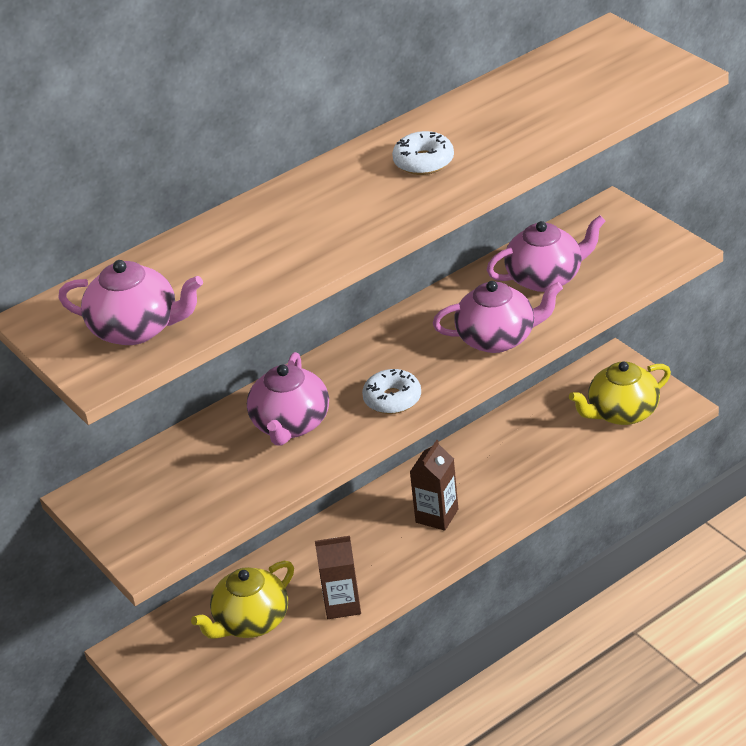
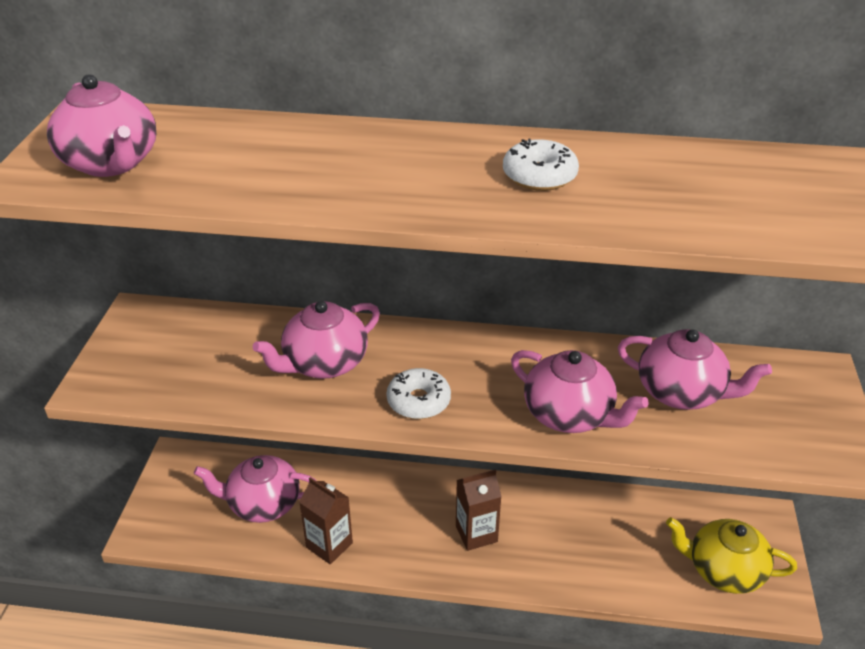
camera: 40 degrees right, 0 degrees up
yellow teapot [191,561,294,639] -> pink teapot [194,455,317,523]

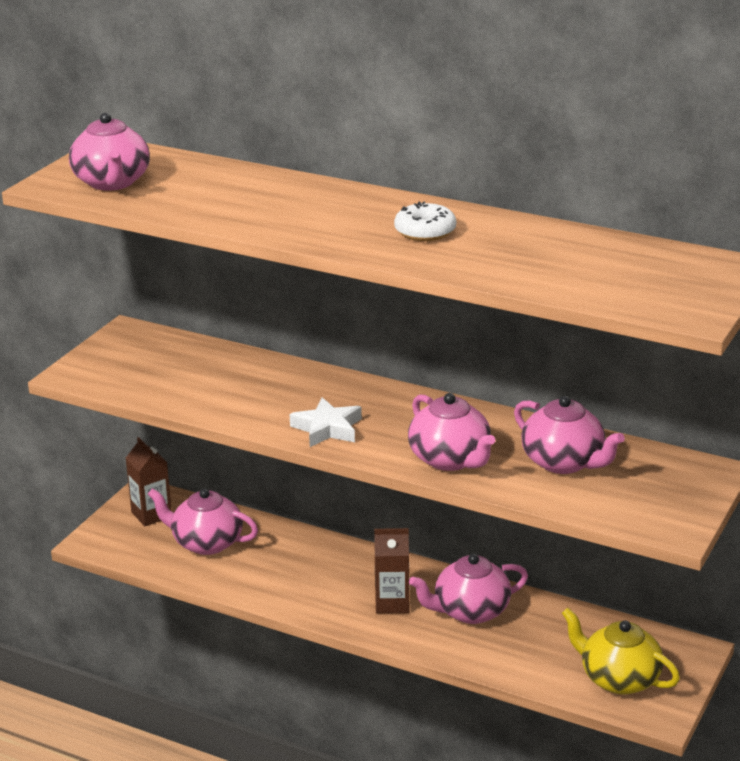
camera: 20 degrees right, 10 degrees down
pink teapot [253,301,380,379] -> pink teapot moved to [409,554,528,624]
brown carton [299,477,353,564] -> brown carton moved to [126,437,172,526]
white donut [386,368,451,419] -> white star [290,397,362,447]

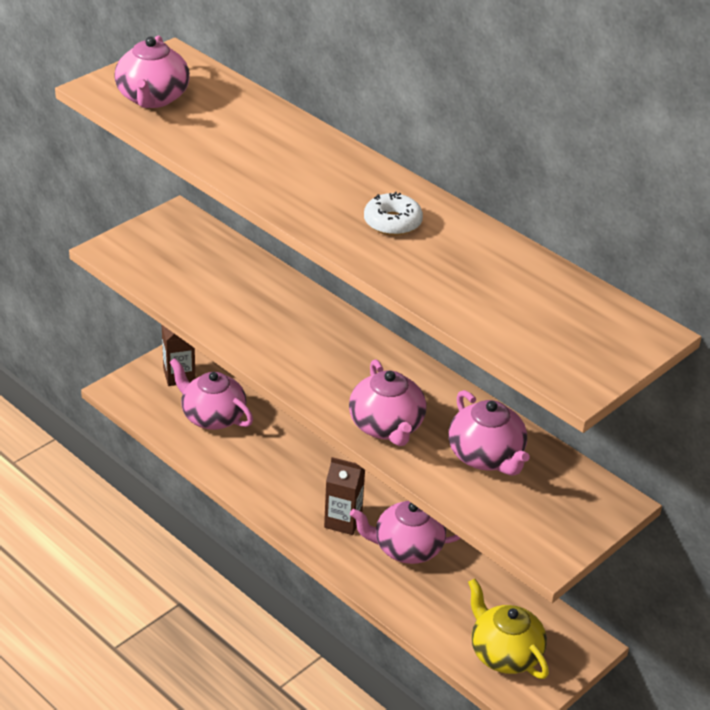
camera: 15 degrees right, 10 degrees up
white star [290,397,362,447] -> none

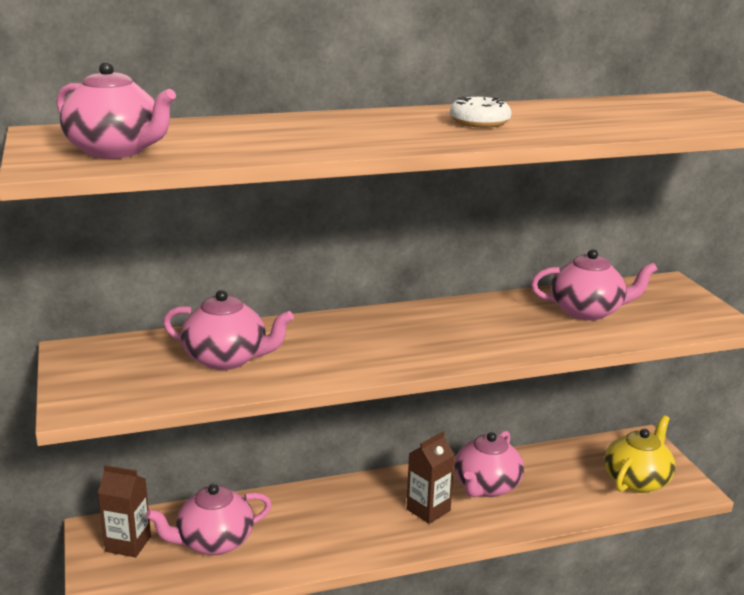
camera: 60 degrees left, 15 degrees down
pink teapot [349,359,426,446] -> pink teapot moved to [163,290,294,370]
yellow teapot [468,578,549,679] -> yellow teapot turned 135 degrees clockwise [605,415,675,493]

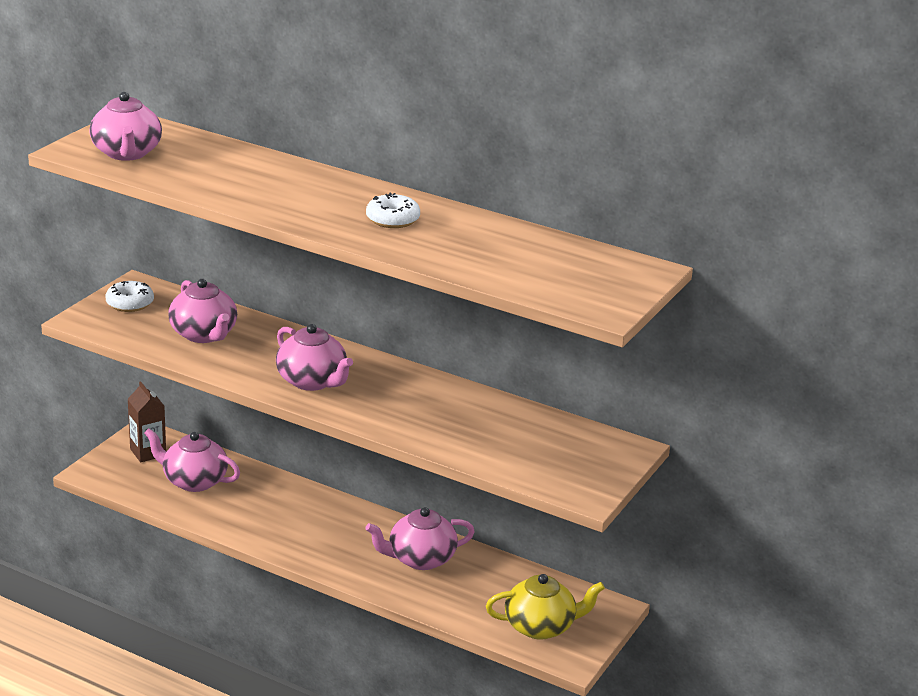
camera: 45 degrees right, 5 degrees up
brown carton [407,432,454,524] -> none
pink teapot [531,249,658,320] -> pink teapot moved to [276,324,353,391]
none -> white donut [105,281,154,312]

